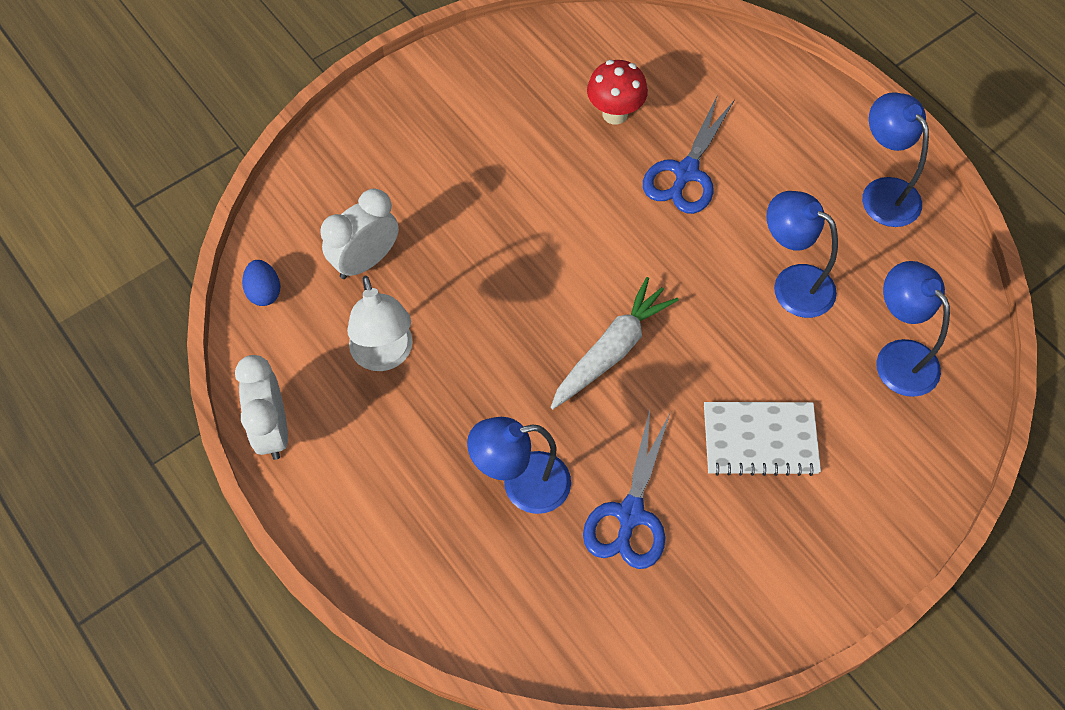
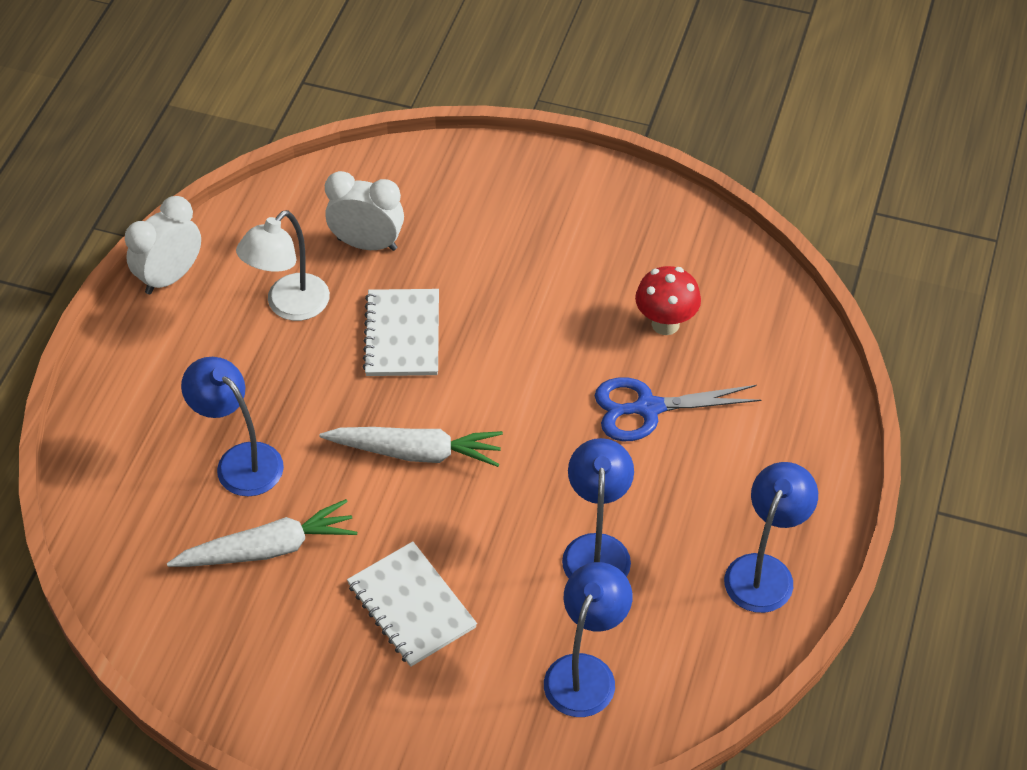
camera: 55 degrees right, 10 degrees down
blue egg [242,260,280,306] -> none
blue scissors [583,410,670,569] -> white carrot [167,499,357,567]
none -> white notebook [363,289,439,376]

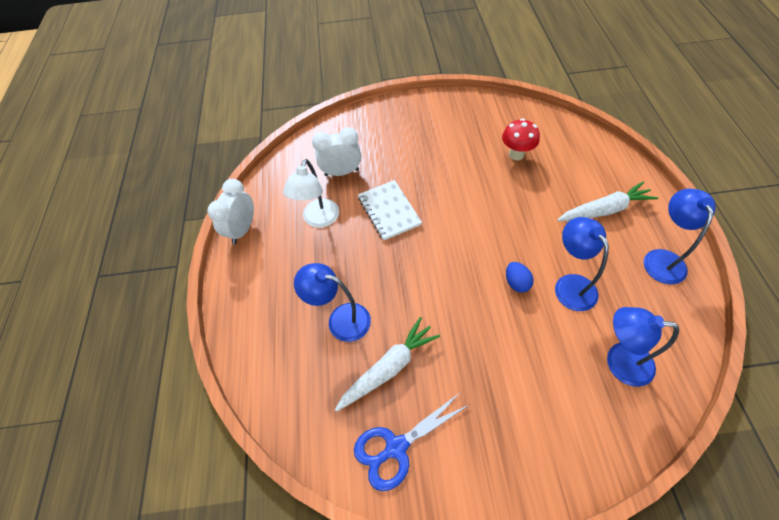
camera: 20 degrees left, 5 degrees up
white carrot [320,427,503,467] -> white carrot moved to [557,181,658,221]
white notebook [347,541,477,667] -> none
blue lamp [544,562,633,717] -> blue lamp turned 75 degrees counterclockwise [607,307,679,387]
blue scissors [595,377,762,441] -> blue scissors moved to [354,393,469,491]
none -> blue egg [506,262,533,293]

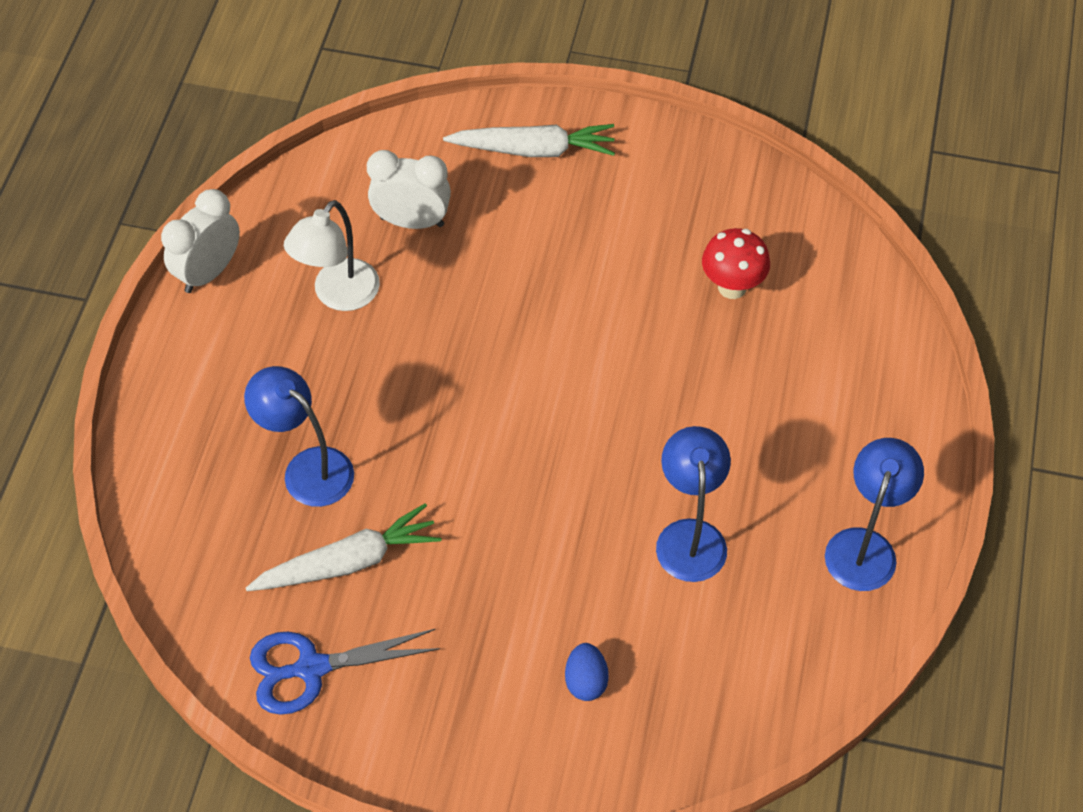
camera: 15 degrees right, 0 degrees up
white notebook [358,180,422,240] -> none
blue egg [506,262,533,293] -> blue egg moved to [565,643,609,701]
white carrot [557,181,658,221] -> white carrot moved to [443,124,615,157]
blue lamp [607,307,679,387] -> none

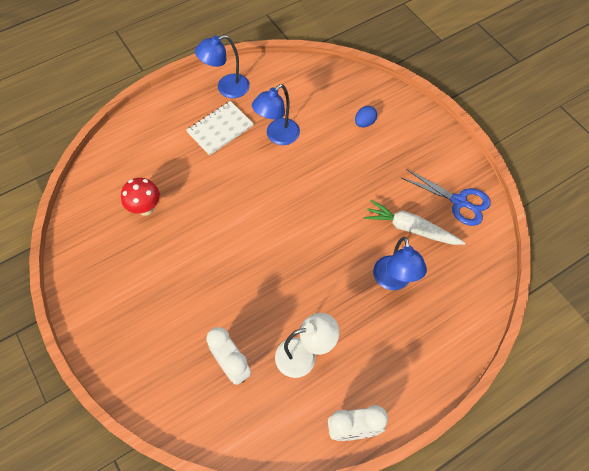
camera: 135 degrees left, 5 degrees up
white carrot [443,124,615,157] -> none
none -> white notebook [186,101,254,155]

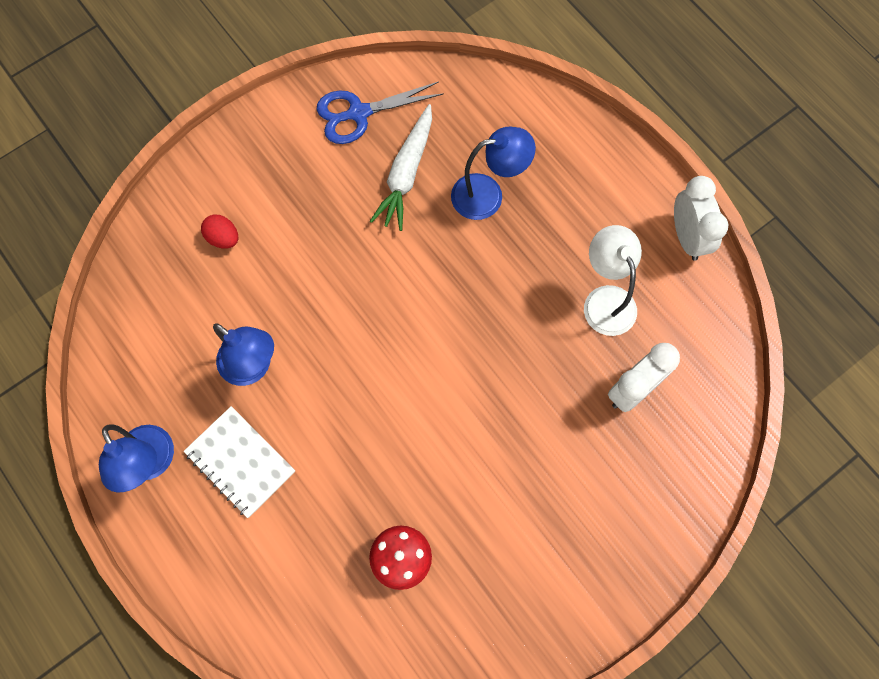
camera: 95 degrees left, 10 degrees up
blue egg [355,106,377,127] -> red egg [201,215,238,248]
blue scissors [402,169,491,226] -> blue scissors turned 135 degrees counterclockwise [317,81,444,144]

